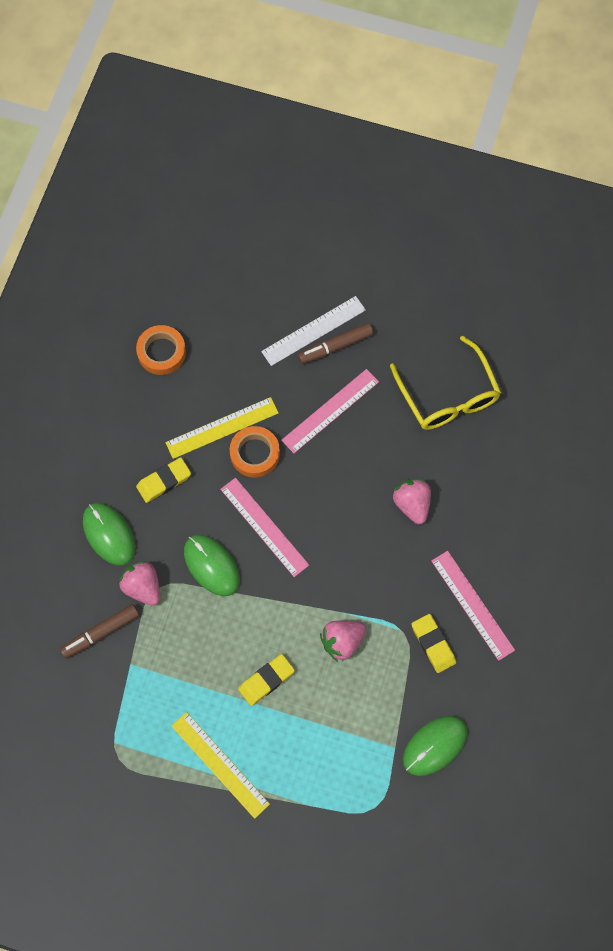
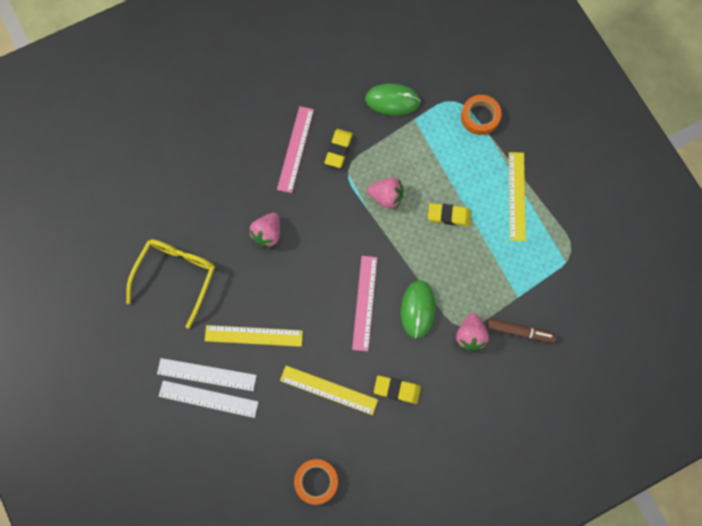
camera: 135 degrees left, 5 degrees up
green mouse [83,503,135,565] -> none
orange tape [230,426,280,478] -> orange tape moved to [461,95,502,135]
pink ruler [281,369,379,453] -> yellow ruler [205,325,303,347]
brown marker [298,323,374,364] -> white ruler [157,358,257,391]

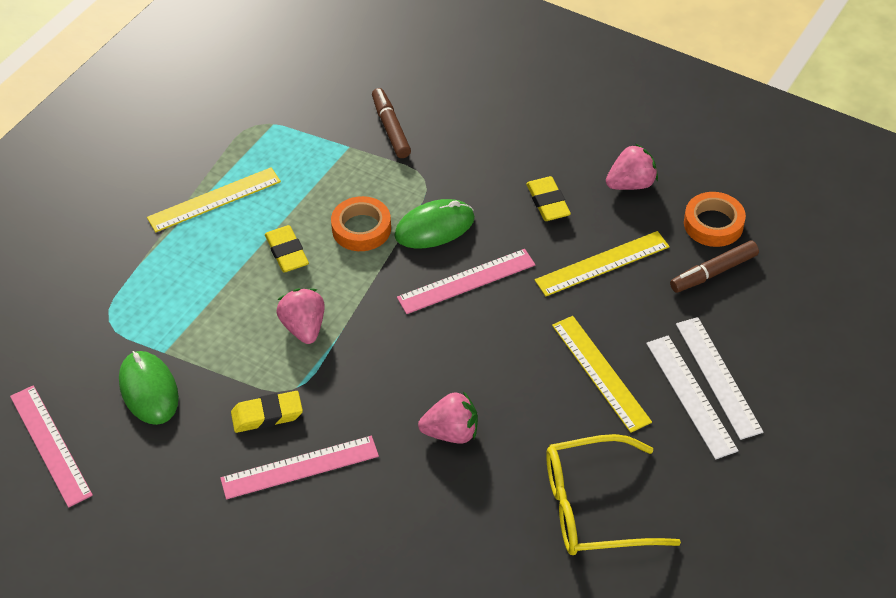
camera: 120 degrees left, 25 degrees down
yellow ruler [280,366,378,415] -> yellow ruler turned 75 degrees clockwise [535,231,670,296]
pink strawberry [456,313,489,351] -> pink strawberry moved to [606,144,658,190]
orange tape [461,95,502,135] -> orange tape moved to [331,196,391,251]
none -> pink ruler [10,385,93,507]
none -> brown marker [670,240,759,293]

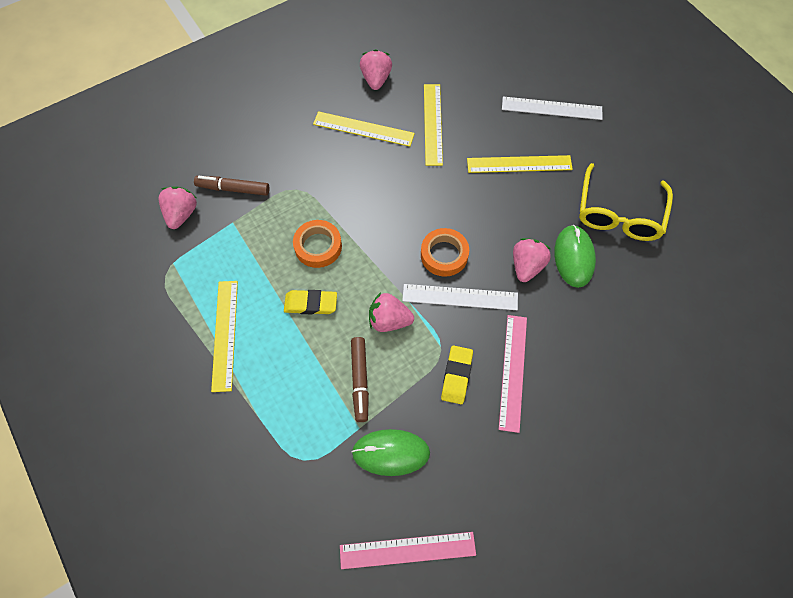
camera: 65 degrees left, 15 degrees up
green mouse [395,199,475,249] -> green mouse moved to [554,225,596,288]
pink ruler [397,249,536,314] -> none
yellow eraser [526,176,571,221] -> yellow ruler [313,111,415,147]
white ruler [646,336,739,460] -> white ruler moved to [402,284,518,310]
brown marker [670,240,759,293] -> brown marker moved to [351,337,369,422]
orange tape [684,192,746,247] -> orange tape moved to [421,228,469,277]
none -> pink strawberry [159,186,197,229]

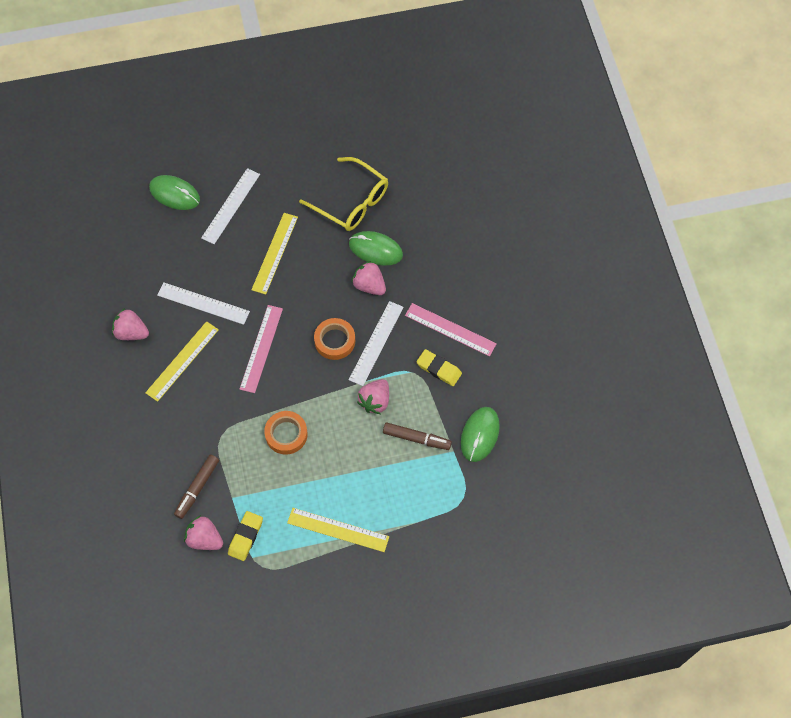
camera: 70 degrees left, 0 degrees up
yellow eraser [284,290,337,315] -> yellow eraser moved to [228,511,263,561]
pink ruler [340,532,476,569] -> pink ruler moved to [240,305,283,393]
yellow ruler [424,84,443,166] -> white ruler [157,282,250,325]
none -> green mouse [149,175,200,210]

